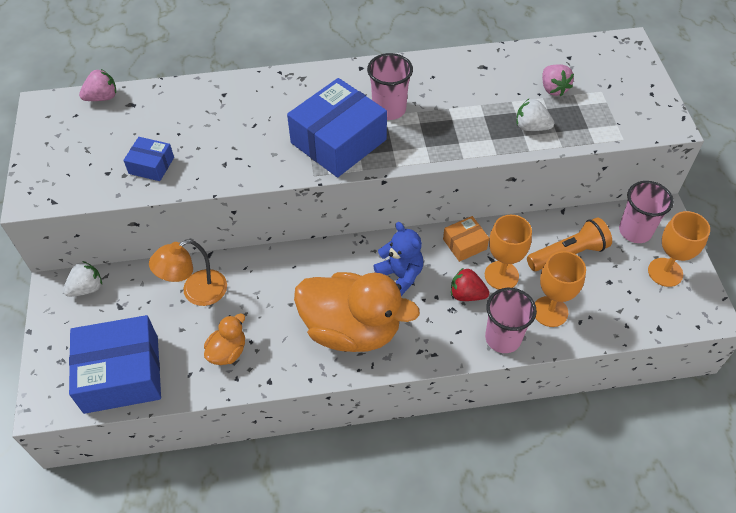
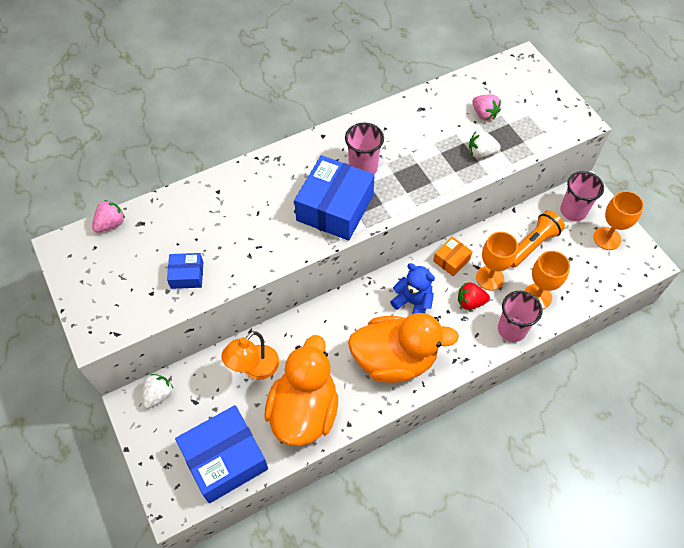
camera: 20 degrees left, 5 degrees up
orange duck [204,313,245,365] -> orange duck [264,335,338,446], size x2.21

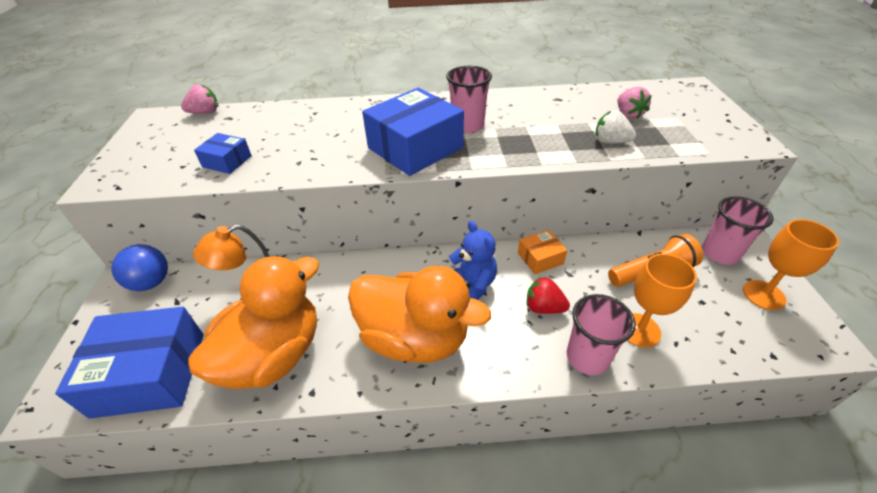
camera: 25 degrees right, 15 degrees down
white strawberry [142,374,174,408] -> blue ball [111,244,168,291]
orange goblet [476,232,518,291] -> none

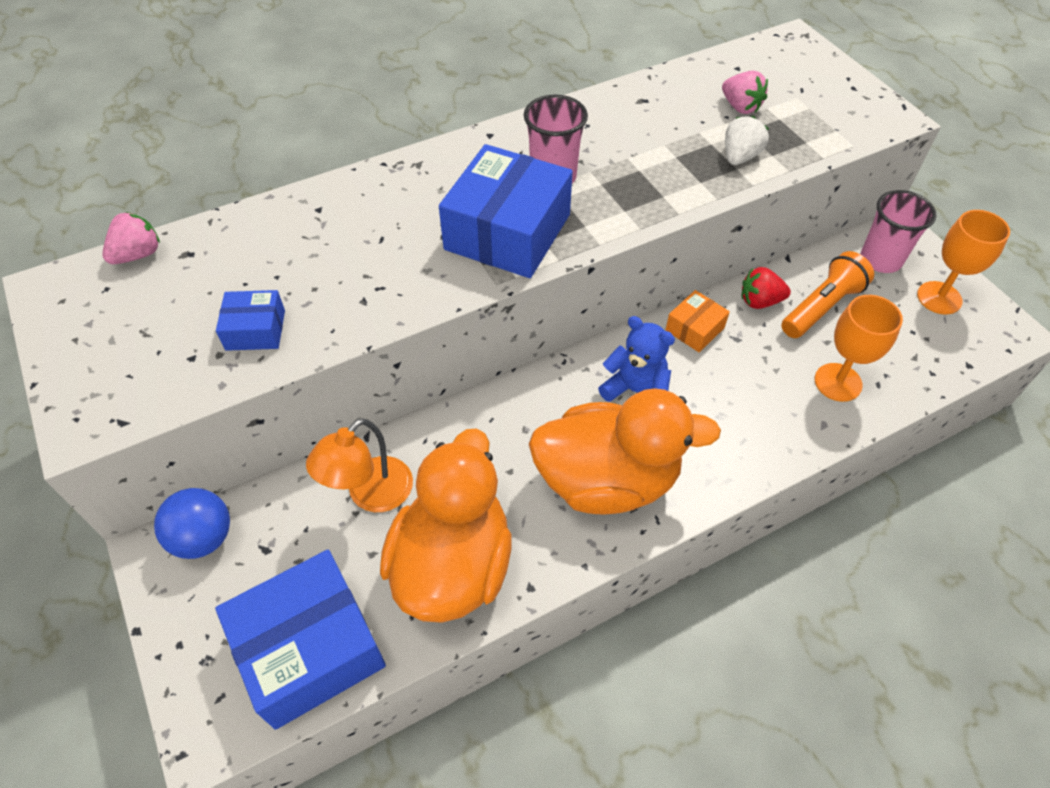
camera: 25 degrees left, 10 degrees up
red strawberry [527,277,570,314] -> red strawberry moved to [741,267,791,309]
pink cup [567,294,636,375] -> none
white strawberry [595,110,636,144] -> white strawberry turned 120 degrees clockwise [725,116,769,165]

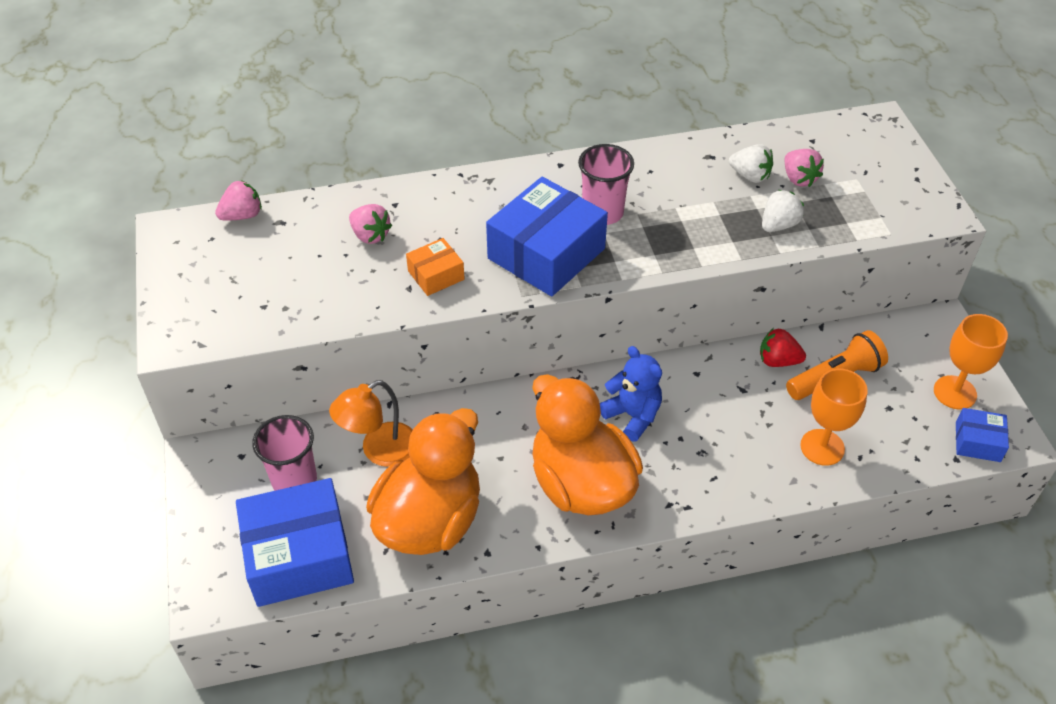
camera: 15 degrees right, 5 degrees down
blue ball [154,488,230,559] -> none
blue box [216,290,285,351] -> blue box moved to [956,408,1009,462]
orange duck [529,388,721,515] -> orange duck turned 135 degrees counterclockwise [532,374,643,515]
orange box [666,290,730,352] -> orange box moved to [406,238,465,296]
pink cup [861,190,936,273] -> pink cup moved to [252,415,317,491]
none -> pink strawberry [349,204,392,244]
none -> white strawberry [729,144,773,183]

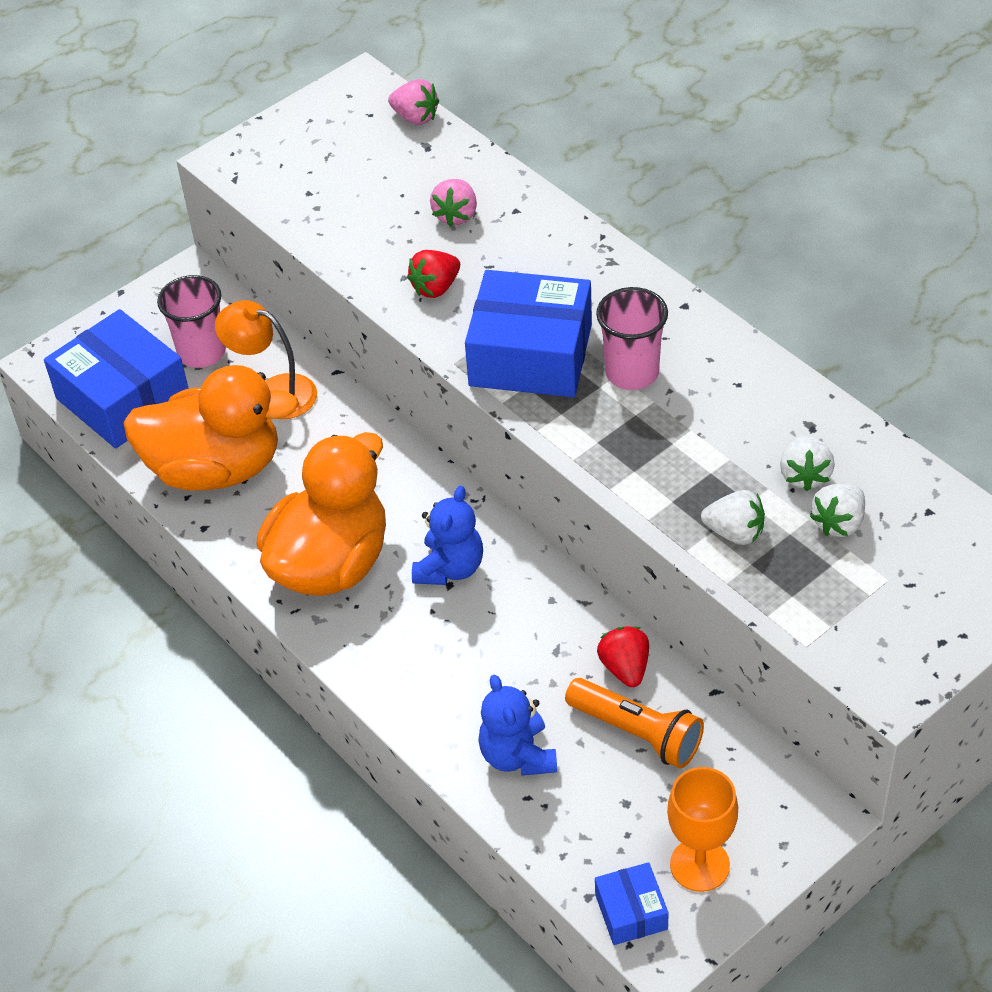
camera: 65 degrees right, 0 degrees up
orange box [406,238,465,296] -> red strawberry [407,250,460,298]
pink strawberry [784,149,824,187] -> white strawberry [810,484,865,537]
orange goblet [800,369,868,466] -> blue teddy bear [478,674,557,776]

